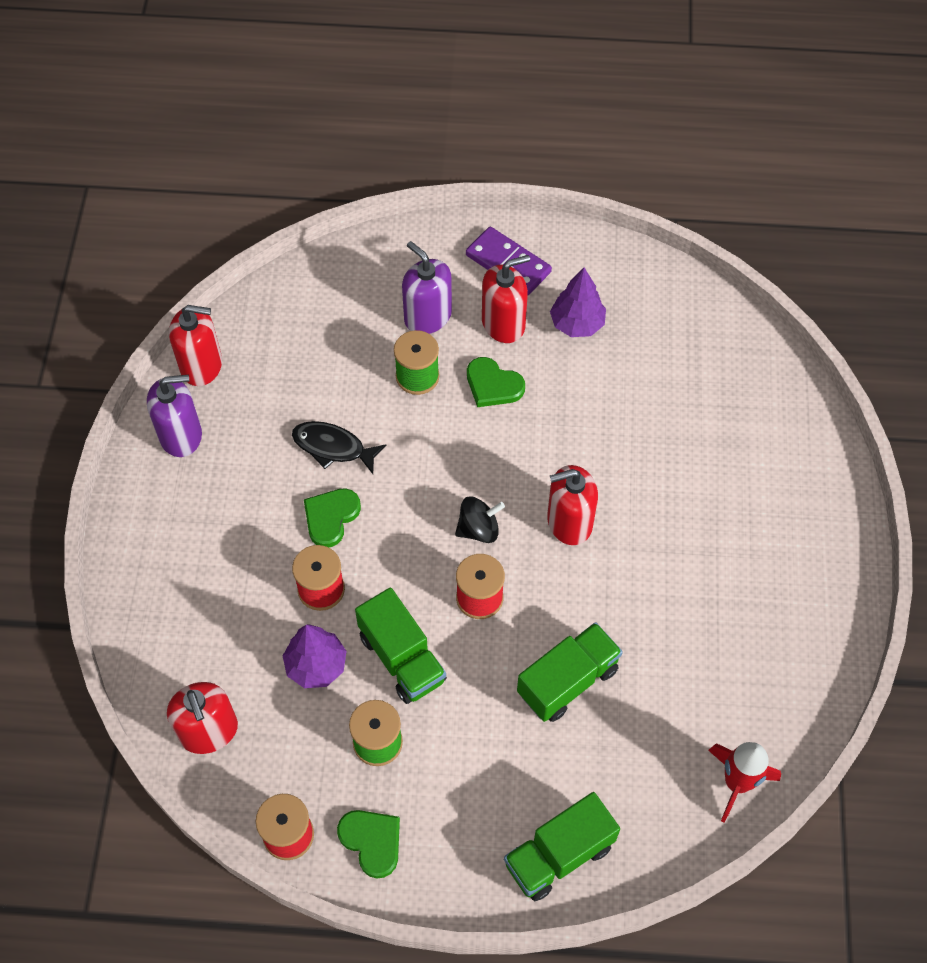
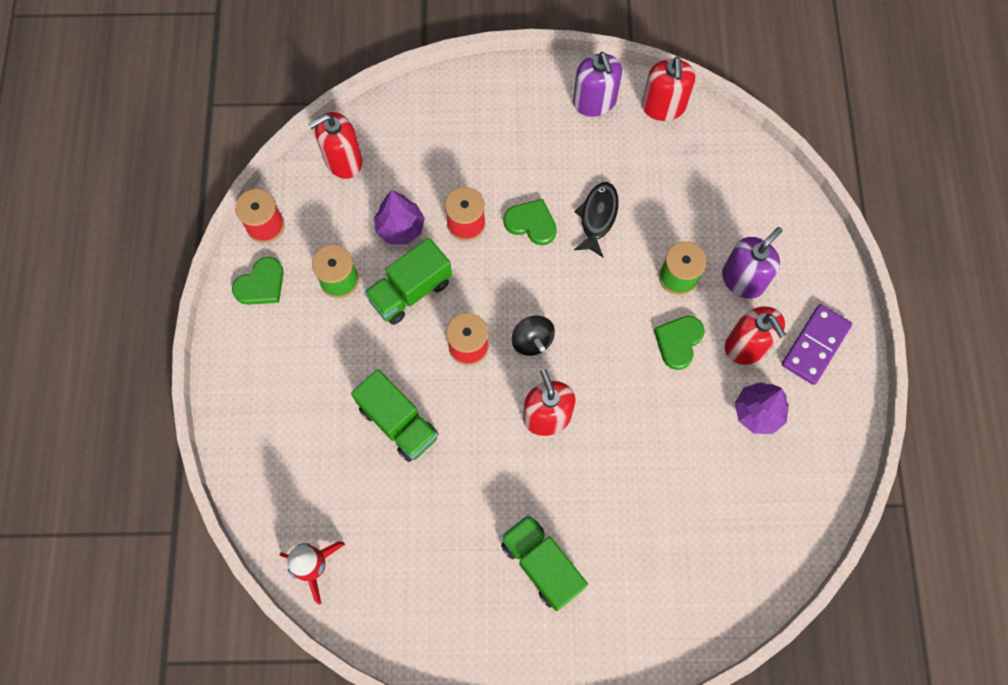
camera: 85 degrees right, 10 degrees up
green truck [504,792,620,901] -> green truck moved to [501,514,588,611]

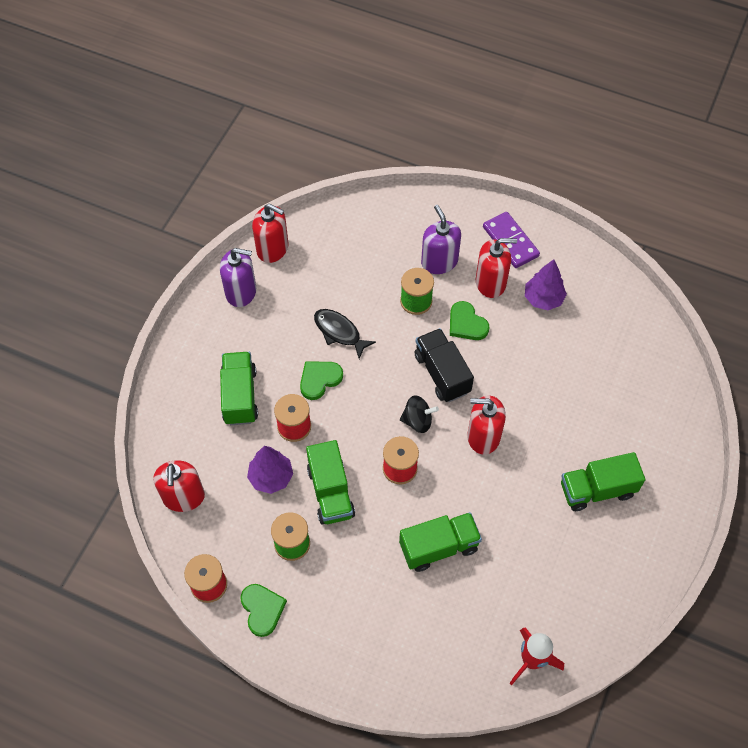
camera: 65 degrees left, 10 degrees down
none -> green truck [220,352,258,425]
none -> black truck [414,328,474,402]

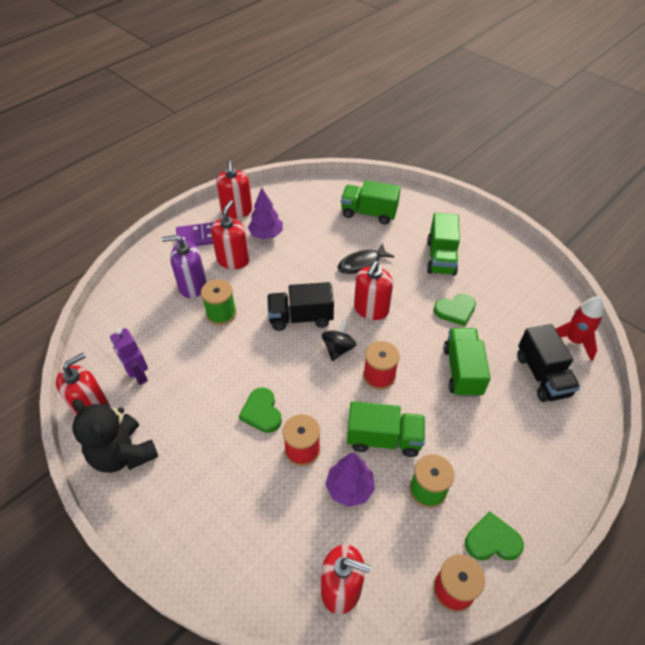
camera: 70 degrees left, 10 degrees down
purple soap dispenser [220,248,256,307] -> black teddy bear [72,399,158,473]
green truck [220,352,258,425] -> green truck moved to [341,180,401,225]
black fish [314,309,376,359] -> black fish moved to [337,243,395,274]
green heart [450,301,489,340] -> green heart moved to [434,294,476,326]
none -> purple robot [110,328,148,385]
none -> red soap dispenser [216,161,252,219]
none -> black truck [517,324,580,402]

